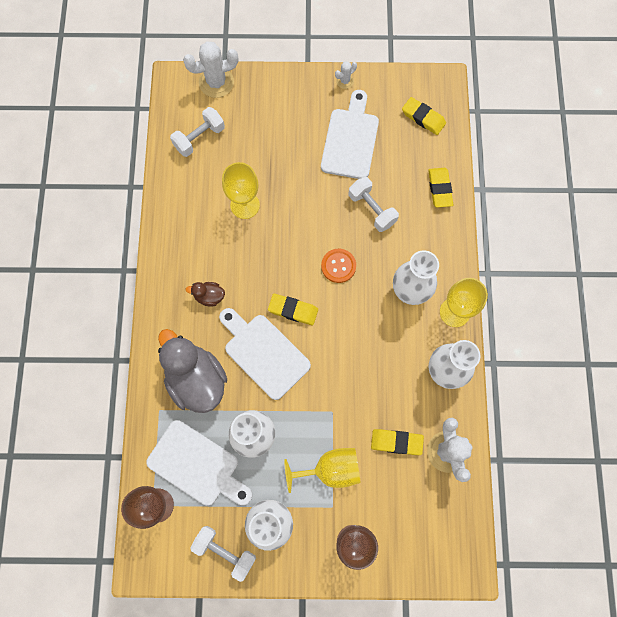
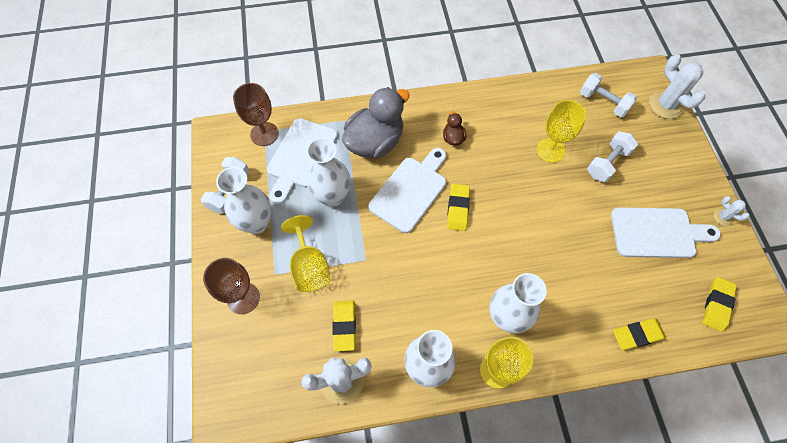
camera: 80 degrees right, 10 degrees down
orange button [321,249,356,283] -> none
white dumbbell [349,177,399,232] -> white dumbbell moved to [587,131,638,182]

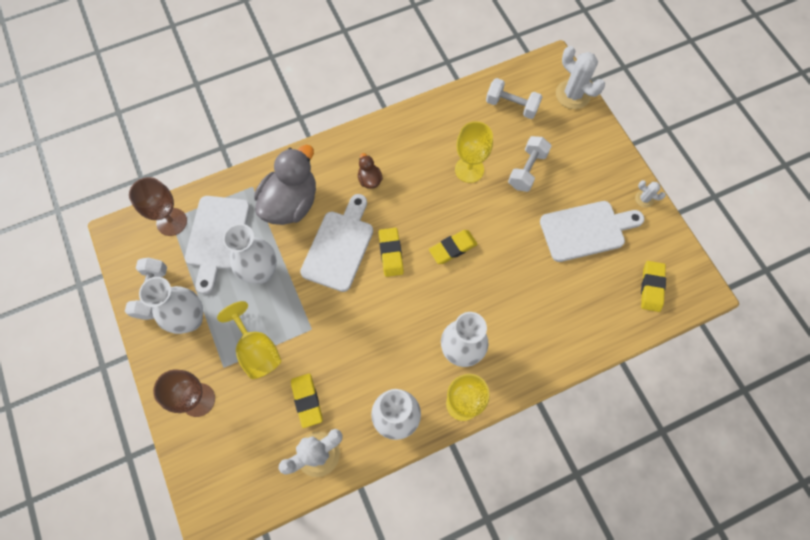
camera: 15 degrees left, 5 degrees up
yellow eraser [613,318,666,350] -> yellow eraser moved to [429,230,478,264]

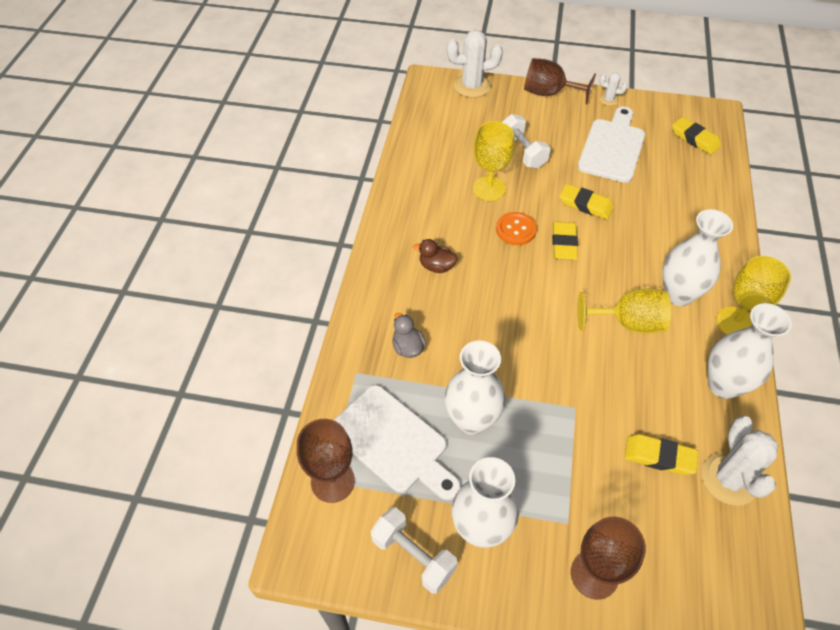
camera: 55 degrees left, 15 degrees down
yellow goblet [217,301,281,379] -> yellow goblet moved to [577,289,671,333]
grey duck [254,145,316,225] -> grey duck [392,313,426,358], size x0.44
white cutting board [300,194,373,292] -> none
yellow eraser [378,228,404,277] -> yellow eraser moved to [559,184,614,219]
white dumbbell [486,78,542,119] -> none
white cactus [635,180,666,208] -> white cactus turned 45 degrees clockwise [599,73,628,106]
none -> orange button [496,212,537,245]
none -> brown goblet [524,58,596,105]

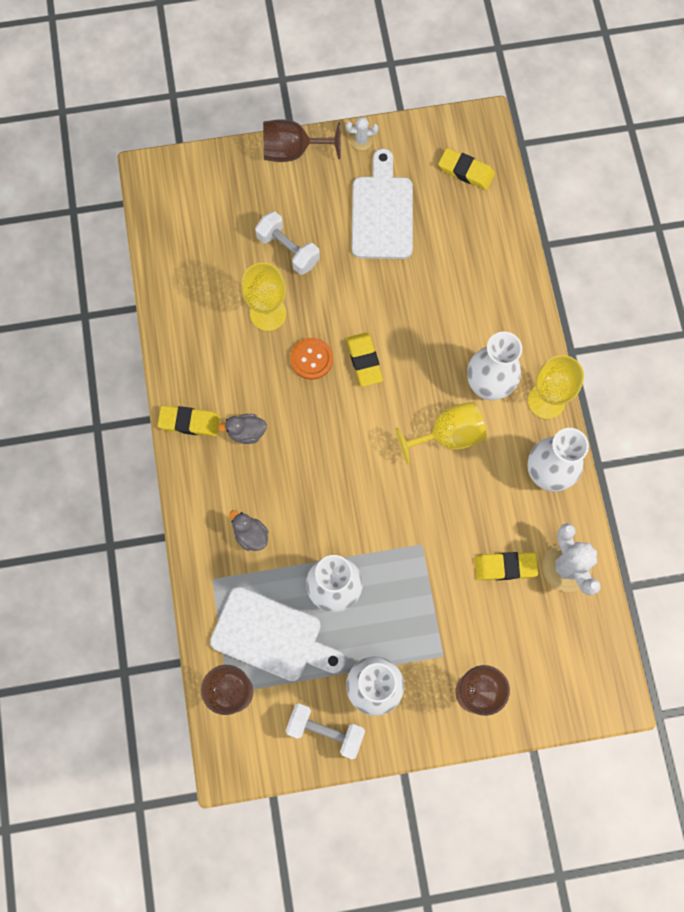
camera: 20 degrees left, 20 degrees up
brown duck [413,239,458,273] -> grey duck [218,414,267,444]
white cactus [447,30,503,98] -> none
yellow eraser [559,184,614,219] -> yellow eraser moved to [157,406,220,436]

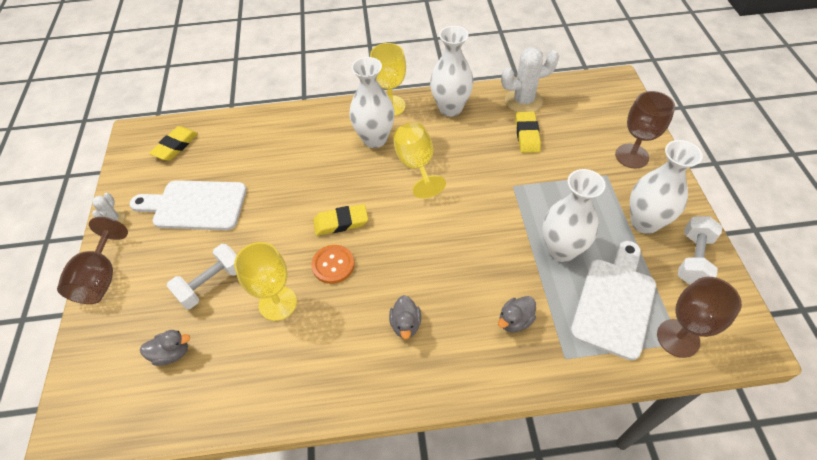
camera: 85 degrees left, 20 degrees down
yellow eraser [157,406,220,436] -> none
none -> grey duck [140,330,190,366]

